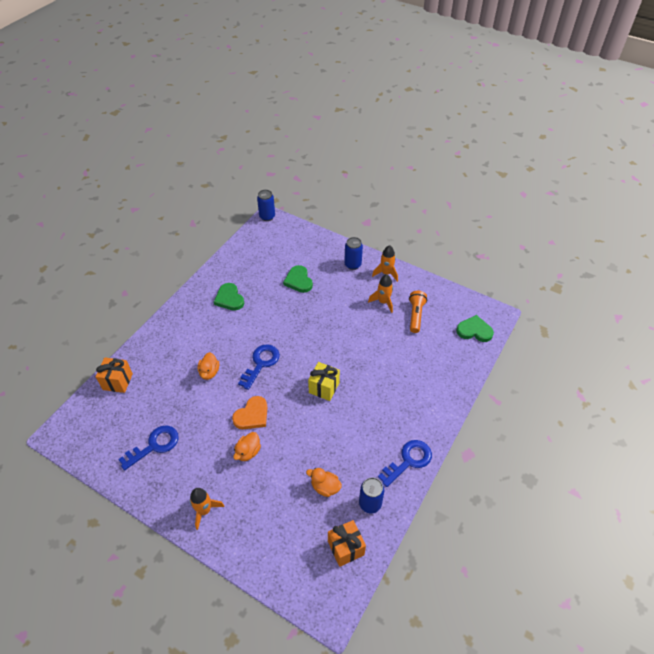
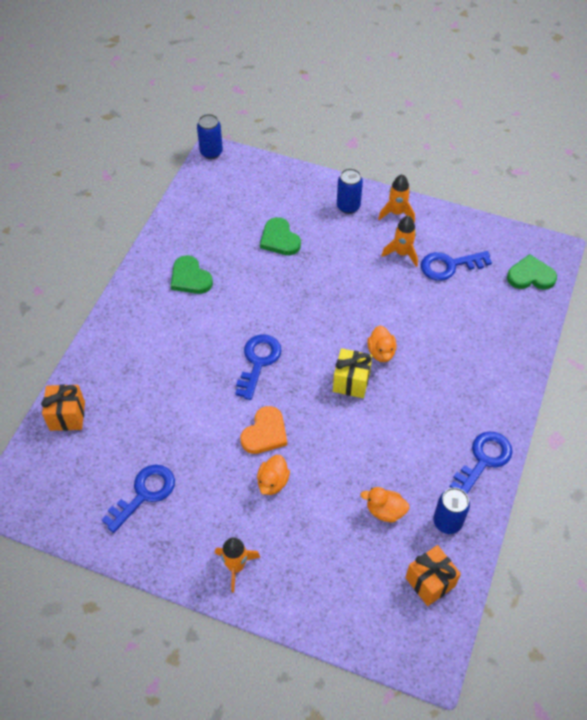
camera: 10 degrees left, 5 degrees up
orange duck [198,352,219,380] -> orange duck moved to [367,325,397,362]
orange flashlight [409,291,427,333] -> blue key [421,251,492,281]

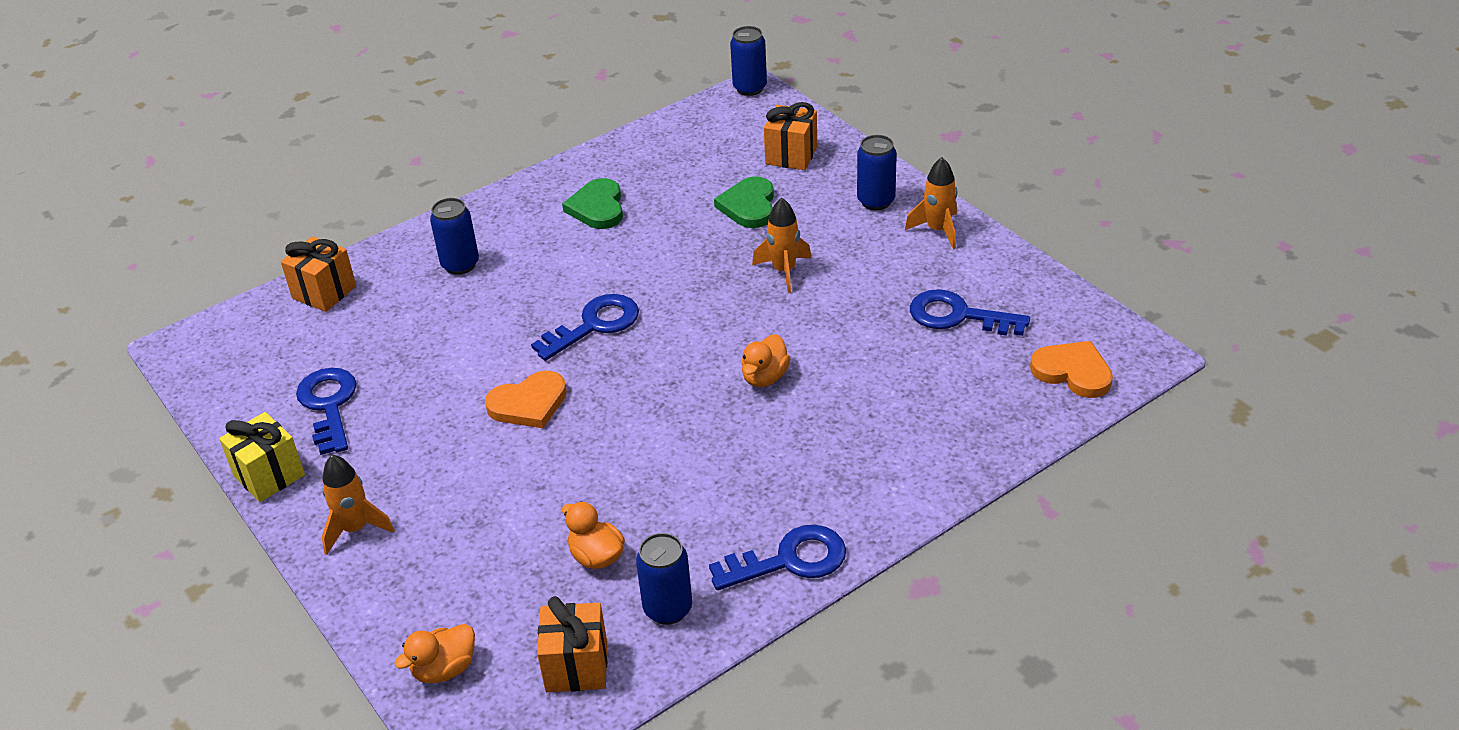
camera: 35 degrees right, 15 degrees down
blue key [102,465,175,533] -> blue key turned 90 degrees counterclockwise [296,368,357,455]
orange duck [257,455,290,495] -> orange duck moved to [394,624,475,683]
yellow gift [333,348,372,398] -> yellow gift moved to [219,412,305,502]
orange rocket [381,216,418,267] -> orange rocket moved to [752,198,811,293]
green heart [507,254,557,290] -> orange heart [1030,341,1113,398]
none -> blue can [430,198,479,275]
none -> orange gift [764,102,817,170]

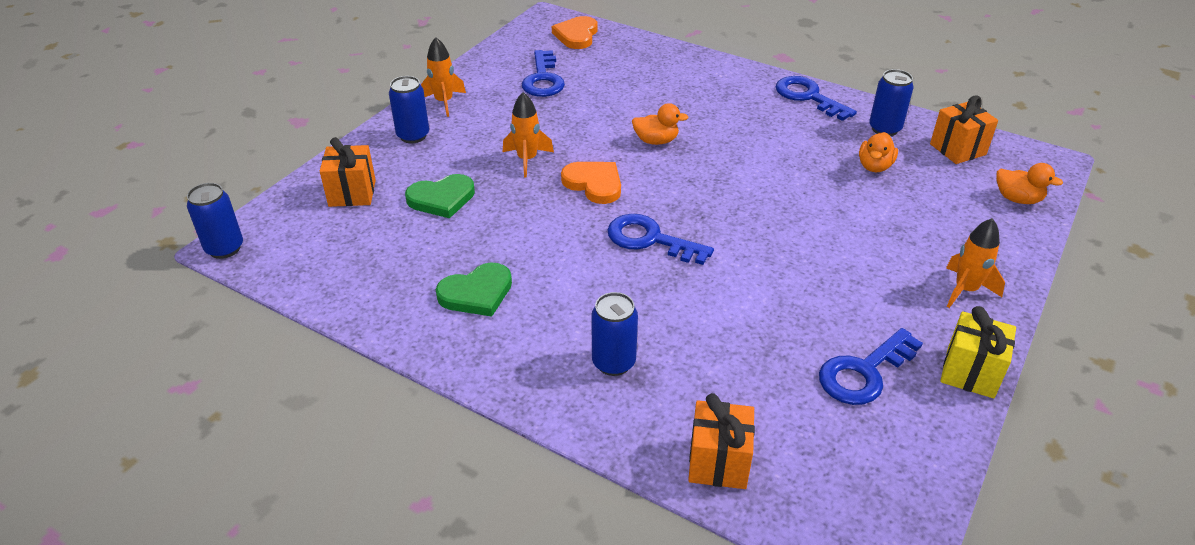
camera: 115 degrees left, 0 degrees up
orange heart [485,371,567,428] -> orange heart moved to [561,162,621,204]

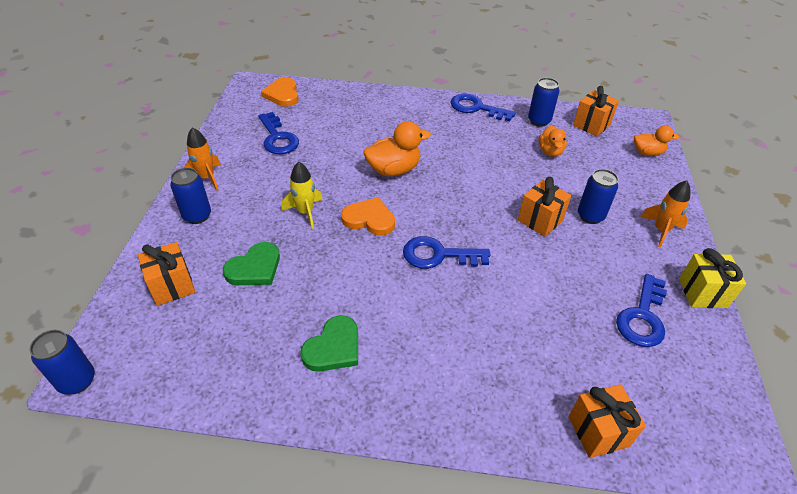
camera: 25 degrees left, 5 degrees up
orange rocket [503,92,554,178] -> yellow rocket [282,162,323,229]
blue can [591,292,638,376] -> blue can moved to [578,169,618,224]
orange duck [632,103,688,145] -> orange duck [363,121,431,176], size x1.57
none -> orange gift [518,177,571,237]

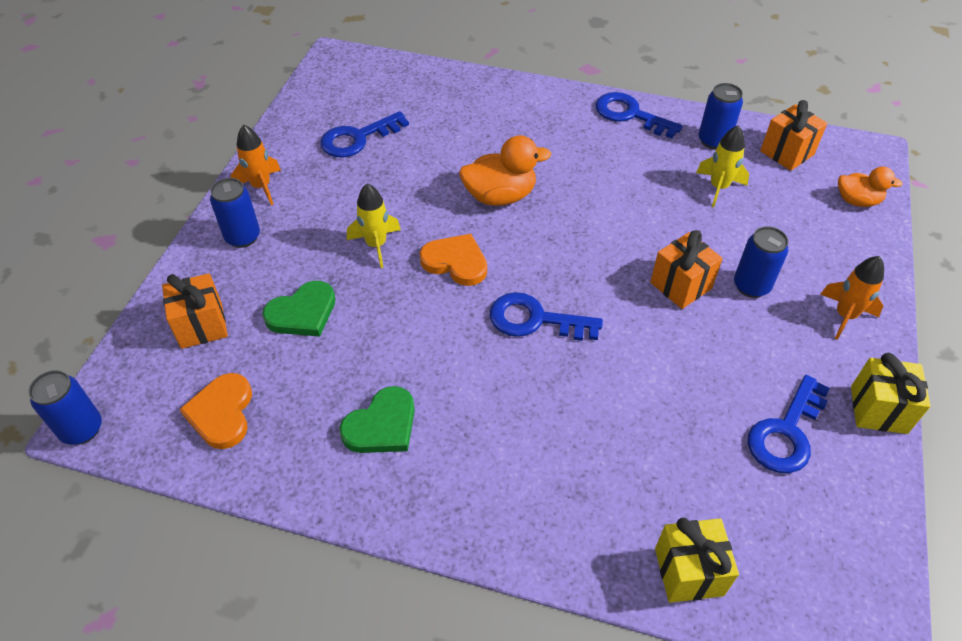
camera: 10 degrees right, 5 degrees up
blue key [258,112,299,154] -> blue key turned 75 degrees clockwise [320,111,409,158]
orange heart [261,77,299,107] -> orange heart moved to [179,373,252,449]
orange duck [539,126,567,157] -> yellow rocket [696,126,749,207]
orange gift [569,384,646,458] -> yellow gift [655,518,739,603]

